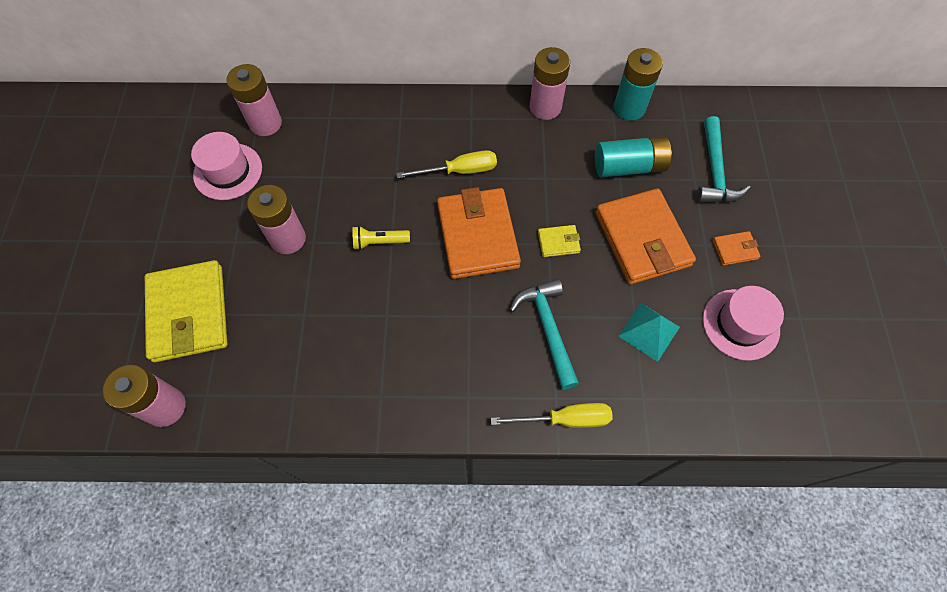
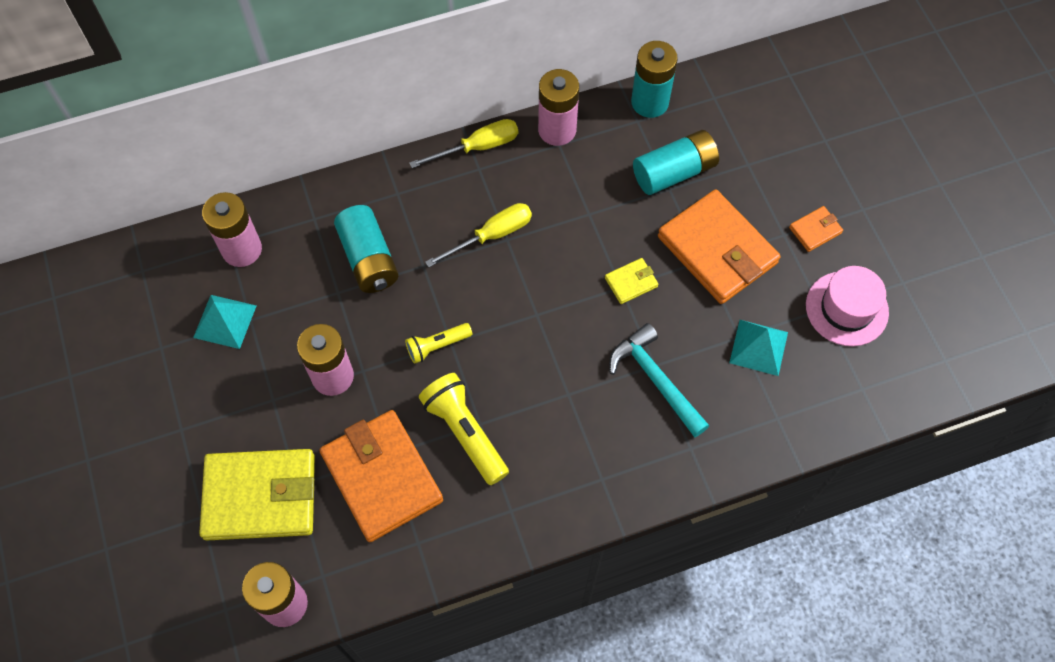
camera: 20 degrees left, 0 degrees up
yellow wallet [145,260,228,362] -> yellow wallet turned 60 degrees counterclockwise [199,449,315,541]
pink hat [191,132,262,200] -> turquoise pyramid [193,295,256,349]
orange wallet [437,187,521,279] -> orange wallet moved to [319,410,443,542]
yellow screwdriver [491,403,612,428] -> yellow screwdriver moved to [410,119,518,168]
turquoise hammer [697,116,750,202] -> none
none -> turquoise battery [334,205,399,293]
none -> yellow flashlight [419,373,509,485]

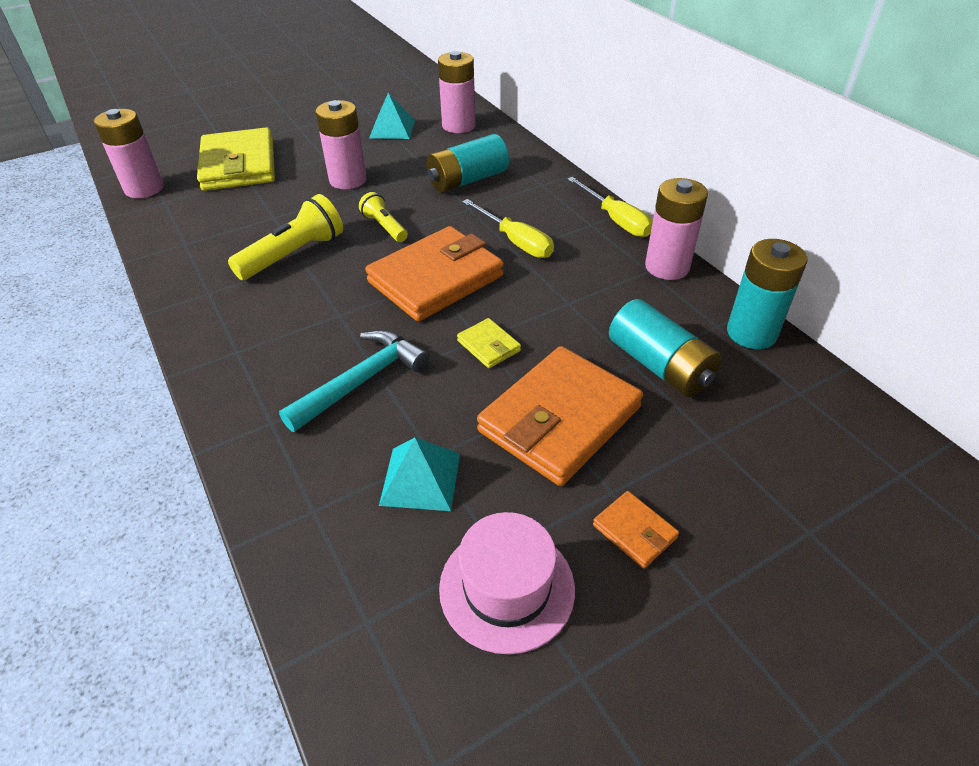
camera: 80 degrees right, 20 degrees down
orange wallet [319,410,443,542] -> orange wallet moved to [365,226,504,322]

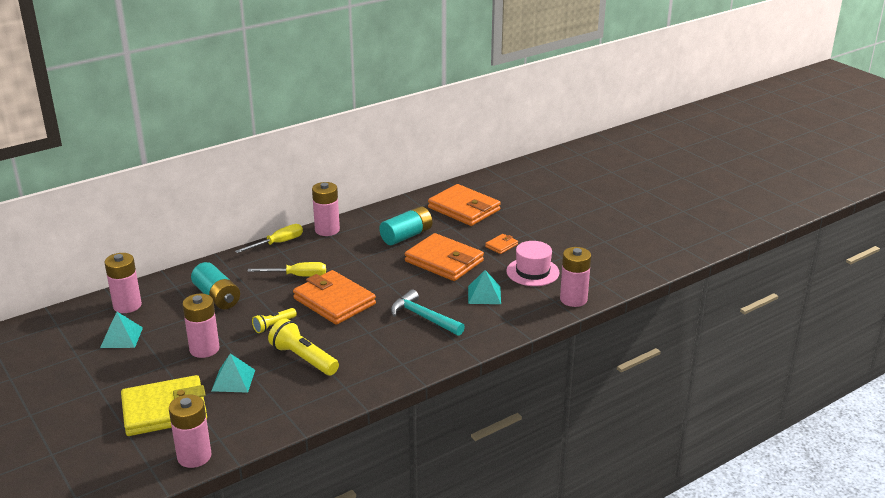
camera: 95 degrees left, 15 degrees down
yellow wallet [457,318,521,368] -> none
yellow screwdriver [462,199,554,258] -> yellow screwdriver turned 45 degrees clockwise [247,262,326,277]
turquoise battery [727,239,807,349] -> none
none -> turquoise pyramid [212,354,255,393]
none -> orange wallet [428,184,501,226]
none -> pink battery [560,247,591,307]

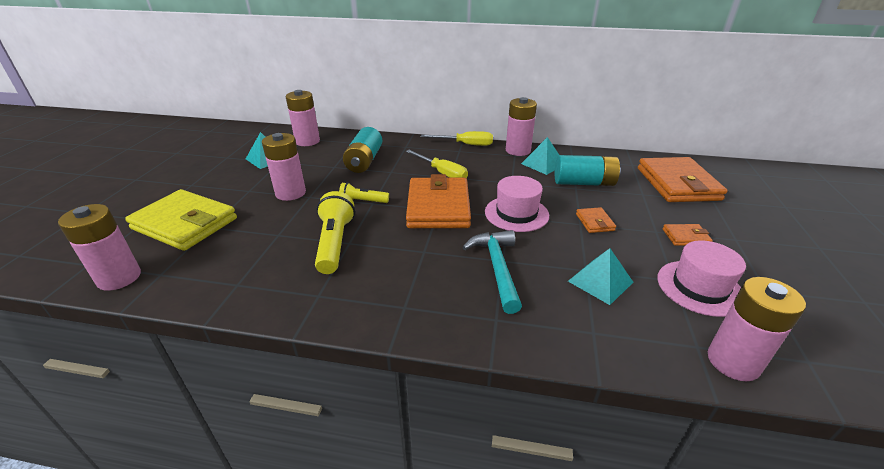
camera: 45 degrees right, 5 degrees up
turquoise pyramid [212,354,255,393] -> turquoise pyramid moved to [521,137,559,175]
orange wallet [405,233,484,281] -> orange wallet [576,207,616,233], size x0.43
none -> pink hat [485,176,549,232]

